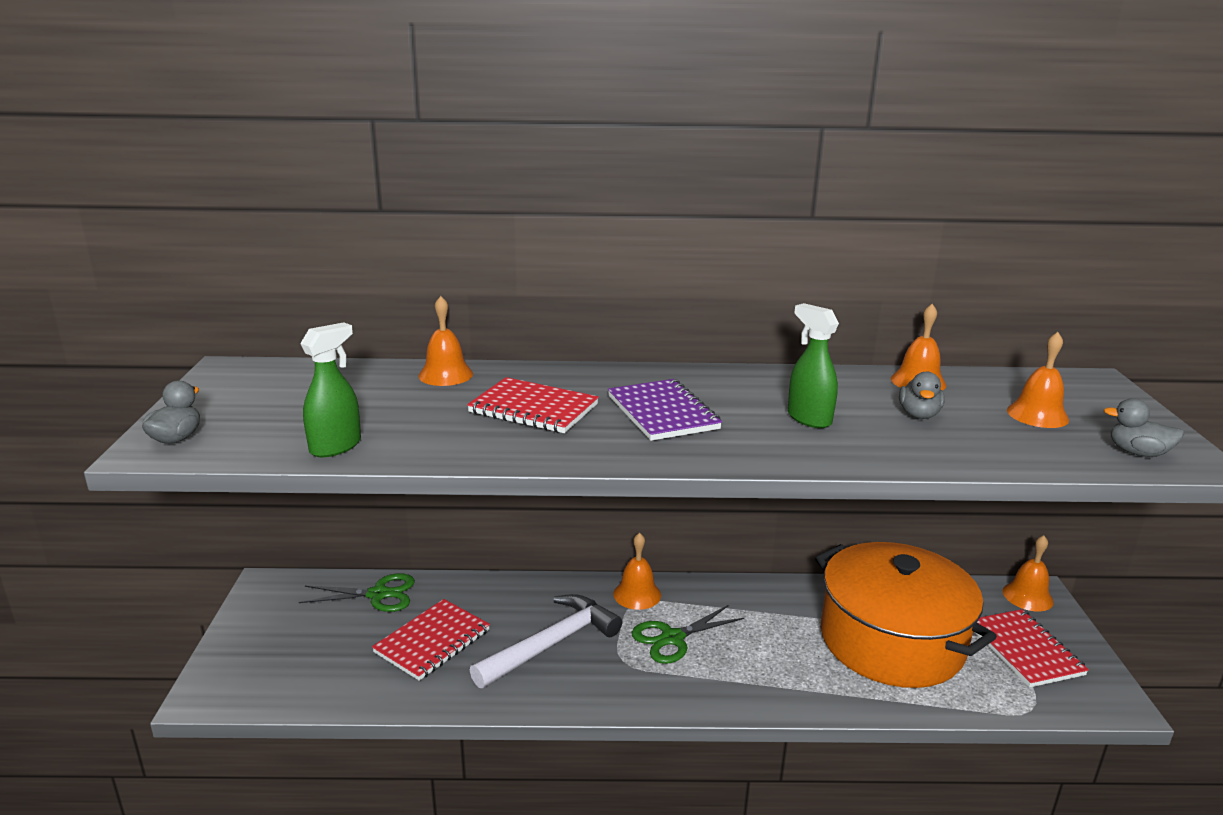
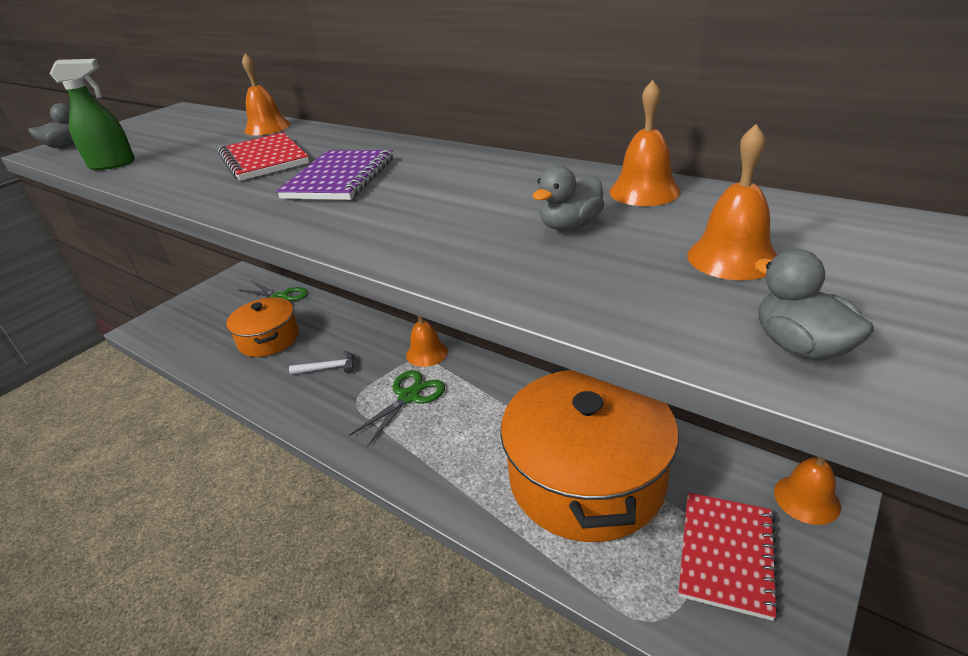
camera: 40 degrees right, 10 degrees up
red notebook [372,599,490,681] -> orange pot [226,297,299,357]
white hammer [470,594,622,688] -> white hammer [289,351,354,375], size x0.50
green scissors [631,605,744,664] -> green scissors turned 120 degrees clockwise [349,370,445,447]
green spray bottle [788,303,839,428] -> none

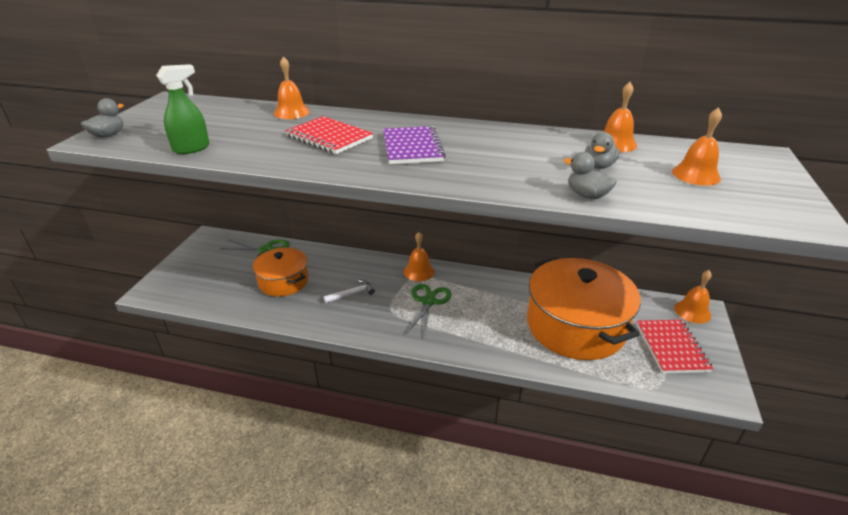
camera: 25 degrees left, 0 degrees up
grey duck [755,249,874,361] -> grey duck moved to [564,152,617,199]

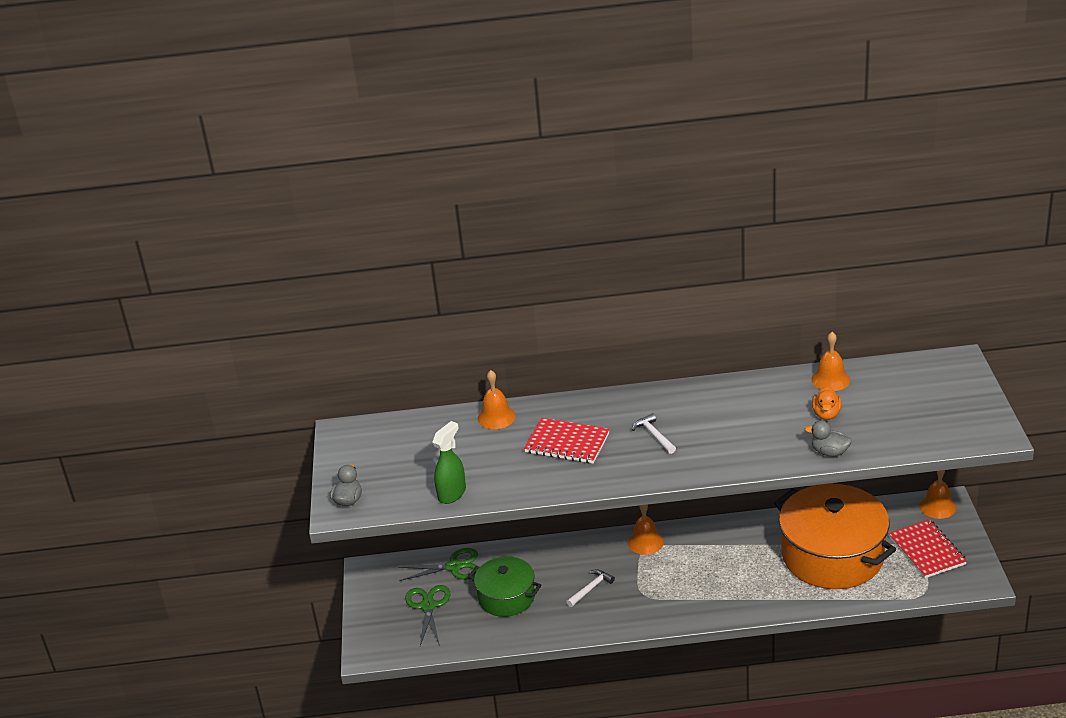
camera: 15 degrees left, 0 degrees up
orange pot [253,248,308,297] -> green pot [468,556,541,617]
purple notebook [383,126,446,164] -> white hammer [632,413,676,454]
green scissors [406,284,452,336] -> green scissors moved to [405,585,450,646]
grey duck [585,132,620,169] -> orange duck [812,386,842,420]
orange bell [672,107,722,186] -> none

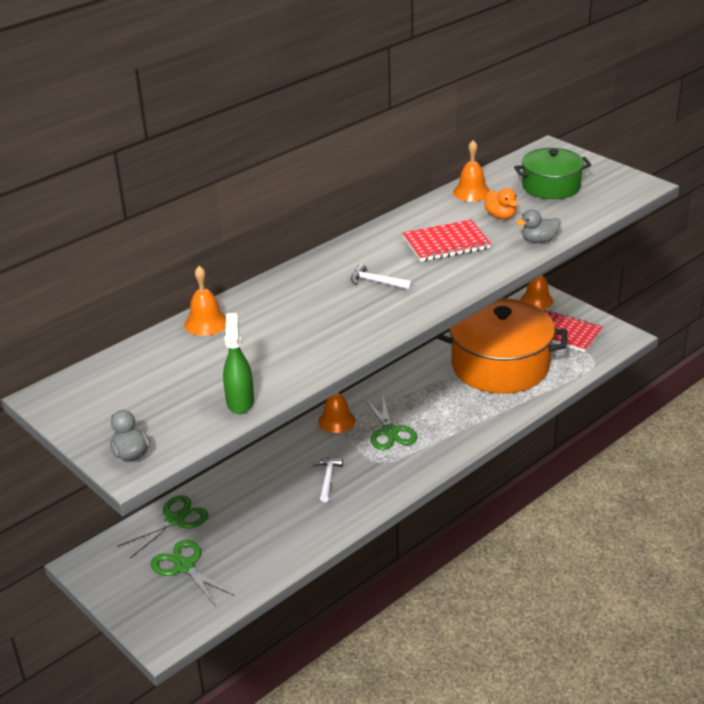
camera: 40 degrees left, 0 degrees up
green pot [468,556,541,617] -> green pot moved to [514,148,591,199]
red notebook [524,418,610,464] -> red notebook moved to [403,220,491,262]
none -> green scissors [365,396,417,450]

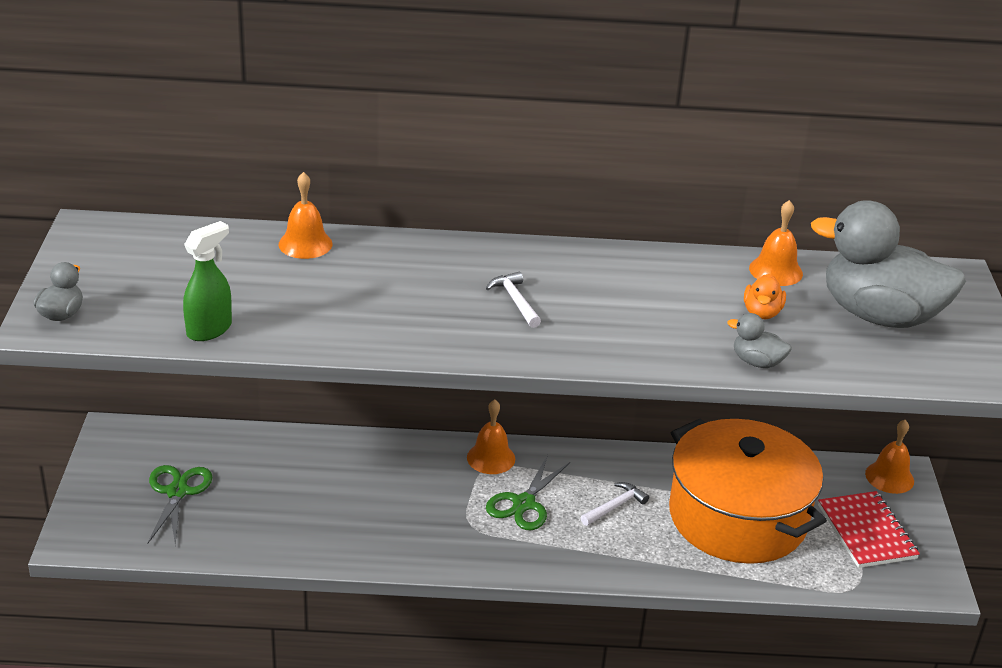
camera: 40 degrees right, 0 degrees up
green scissors [117,495,209,558] -> none
white hammer [313,458,343,502] -> white hammer moved to [581,482,649,526]
red notebook [403,220,491,262] -> none
green pot [514,148,591,199] -> grey duck [811,200,966,328]

